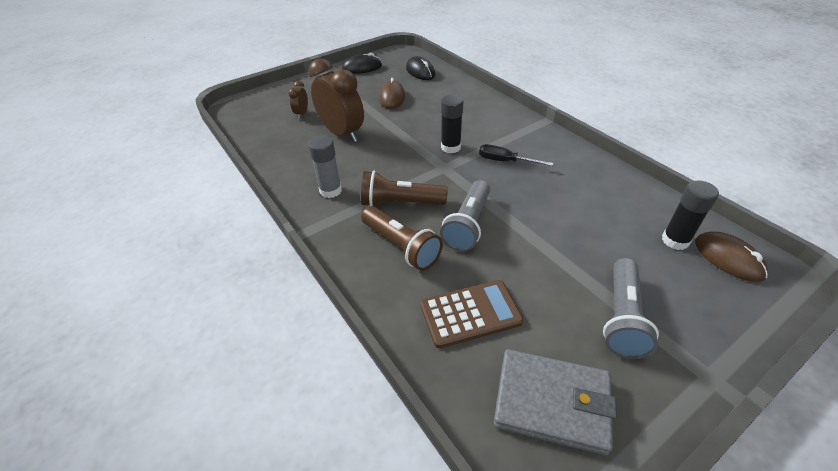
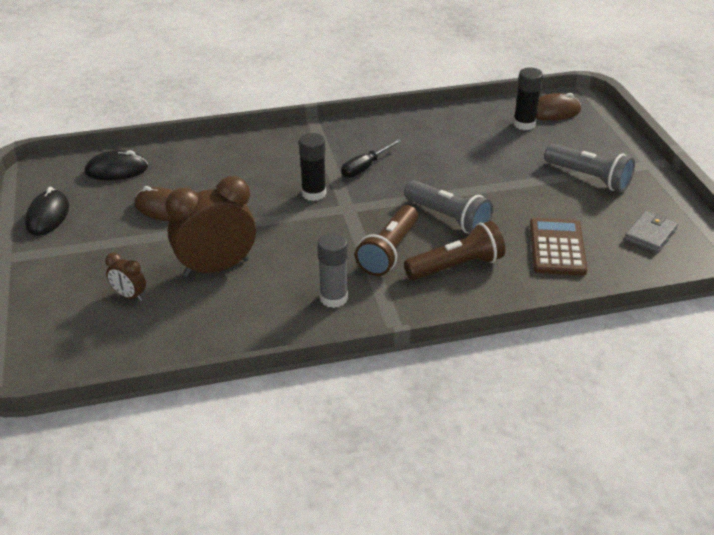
camera: 70 degrees left, 5 degrees down
grey wallet [494,349,617,455] -> grey wallet [624,211,678,253], size x0.60

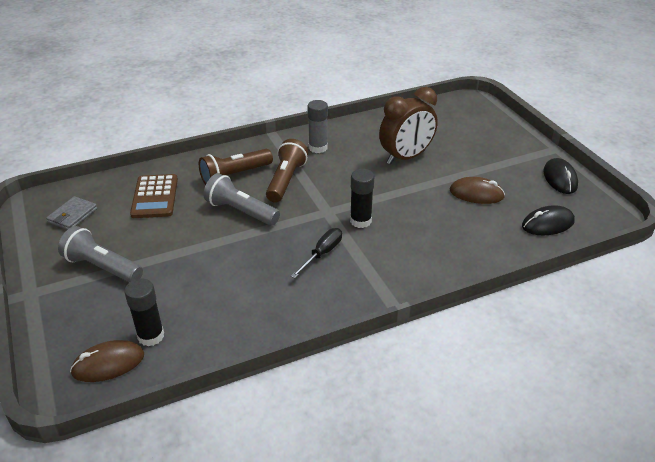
camera: 170 degrees right, 0 degrees up
brown clock [105,253,146,301] -> none

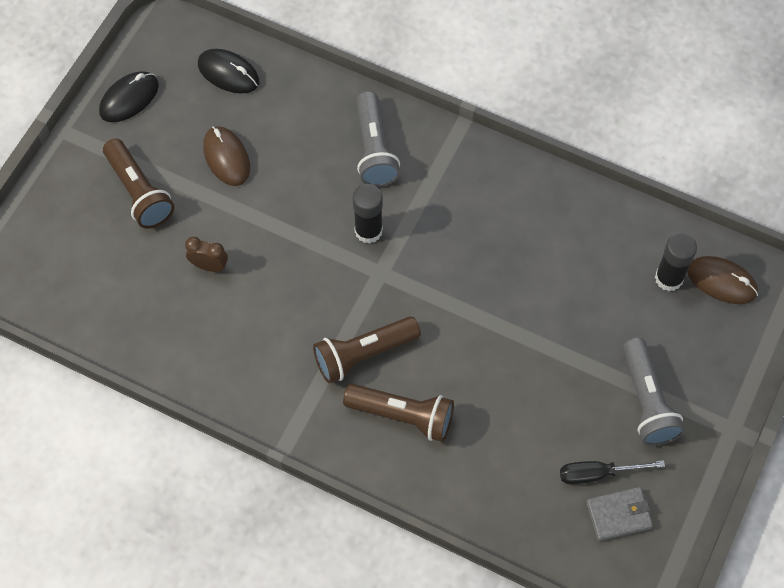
camera: 130 degrees left, 25 degrees up
brown calculator [130,174,178,218] -> none
grey flashlight [204,173,280,226] -> grey flashlight moved to [357,91,400,187]
black screwdriver [291,228,342,278] -> black screwdriver moved to [560,460,665,484]
grey glue stick [308,100,328,153] -> none
brown clock [379,87,438,165] -> brown clock [185,237,228,272], size x0.47
none -> brown flashlight [103,139,175,229]

